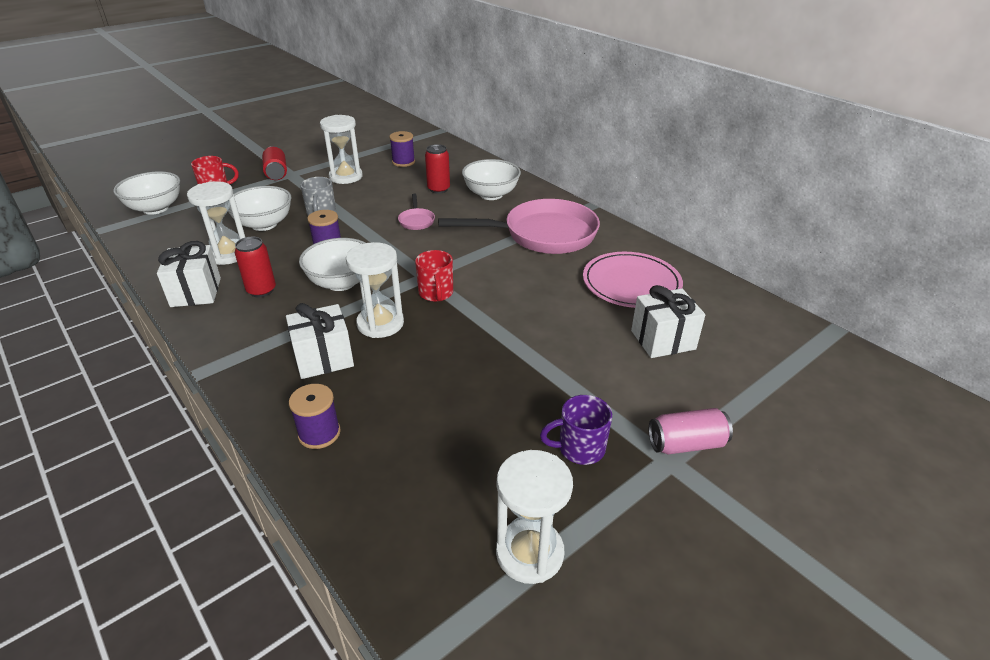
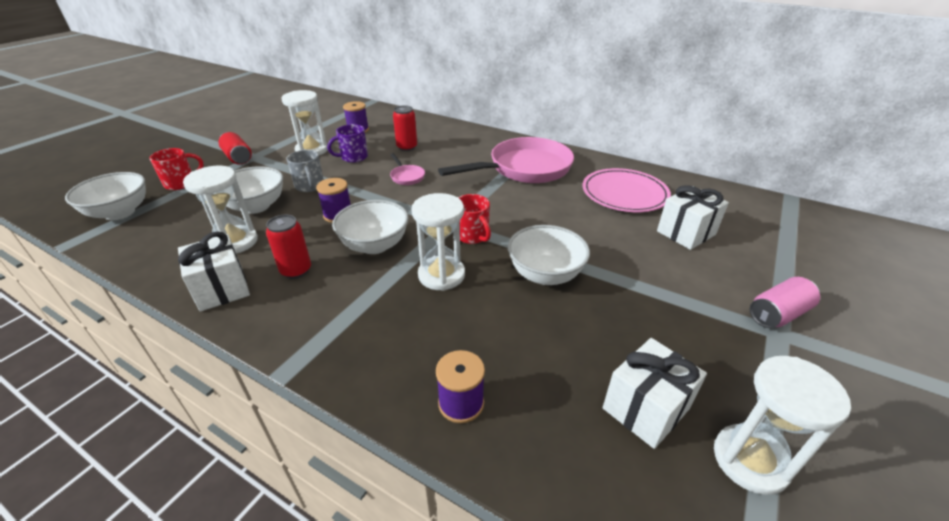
camera: 20 degrees left, 0 degrees up
white gift [286,303,354,379] -> white gift moved to [603,338,707,449]
white bowl [462,159,521,200] -> white bowl moved to [508,225,590,285]
purple mug [540,395,612,465] -> purple mug moved to [327,124,368,163]

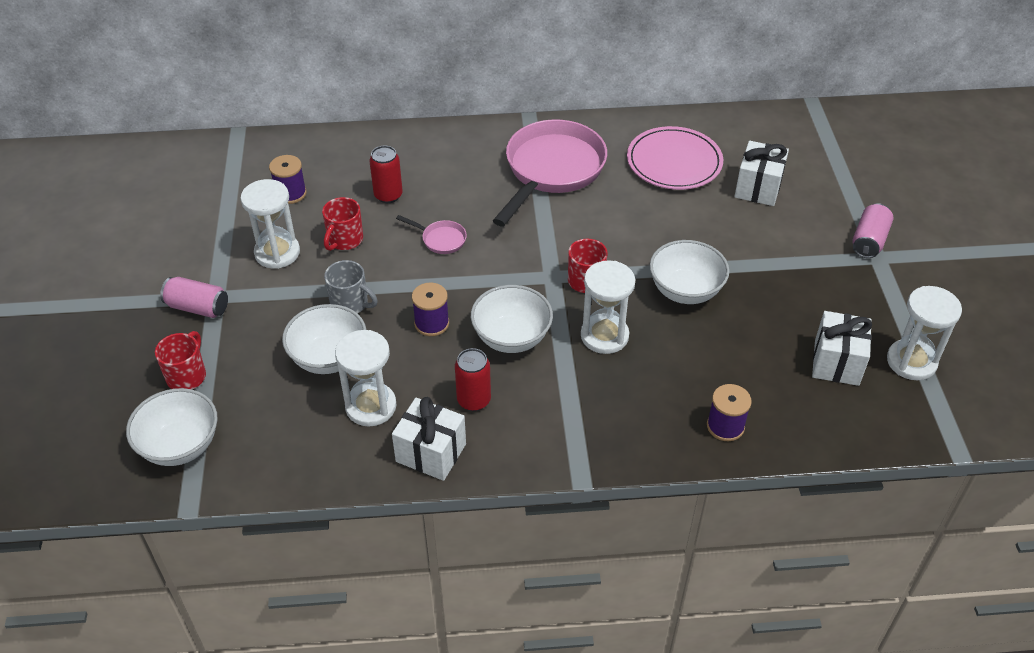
camera: 35 degrees left, 10 degrees up
red can [218,132,252,164] -> pink can [160,277,228,318]
purple mug [327,124,368,163] -> red mug [322,197,363,251]

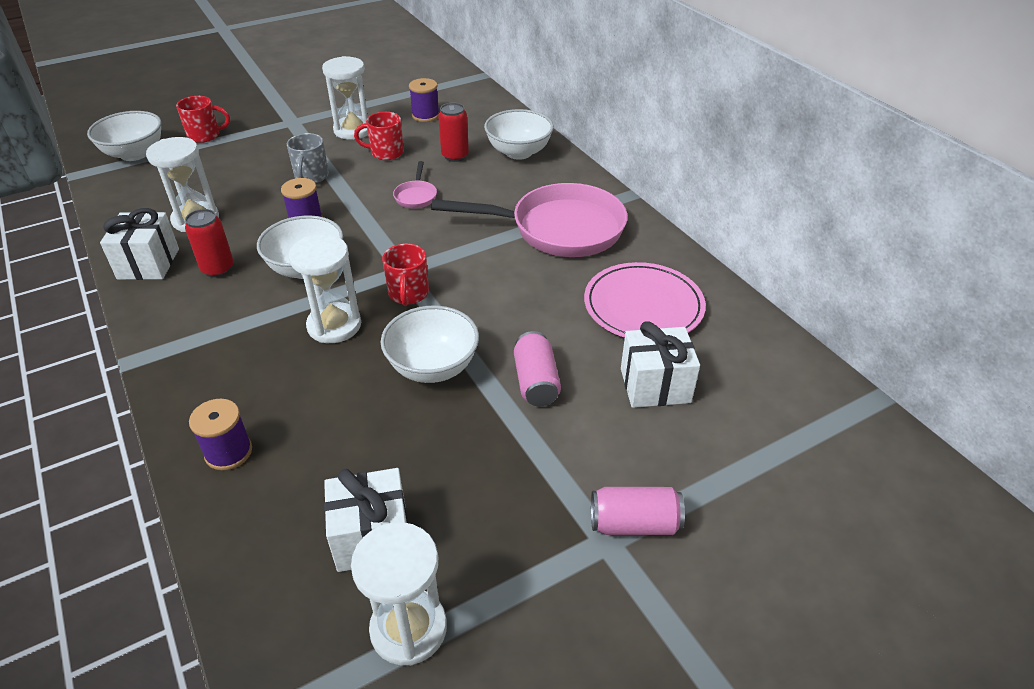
camera: 65 degrees right, 5 degrees down
pink can [160,277,228,318] -> pink can moved to [514,331,561,406]
white bowl [282,304,366,374] -> white bowl moved to [484,109,554,160]

